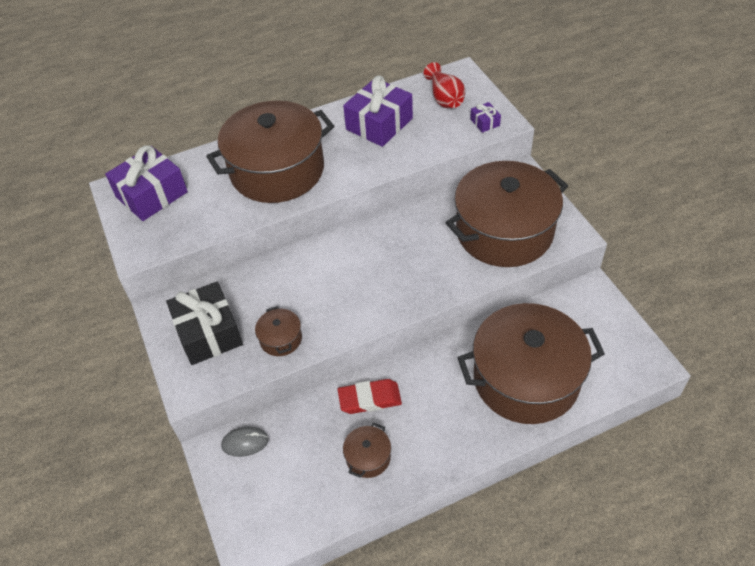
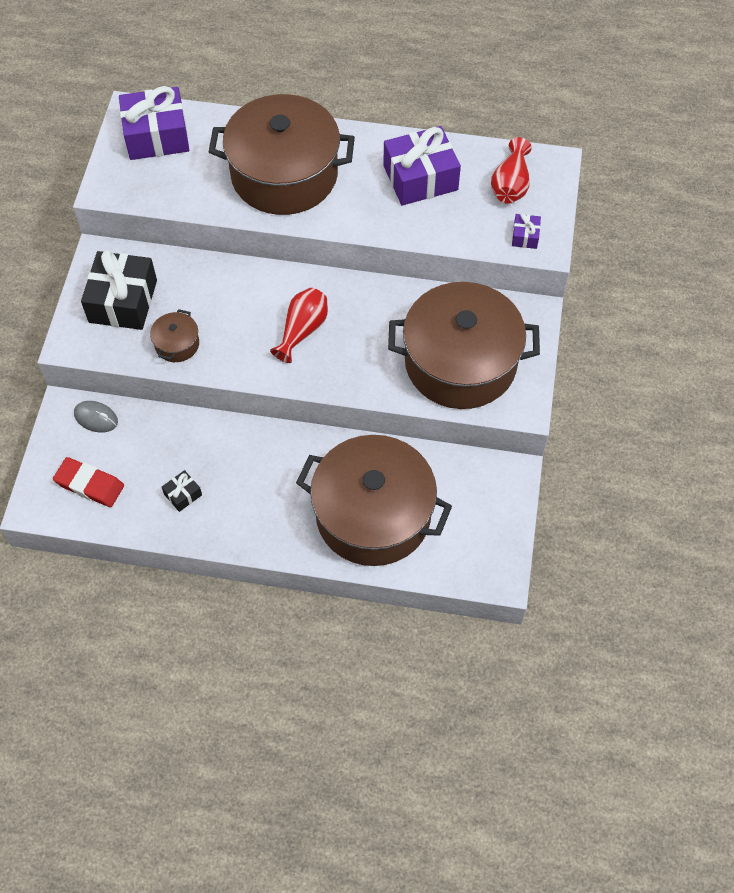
camera: 30 degrees right, 10 degrees up
red eraser [337,379,402,414] -> red eraser moved to [53,457,124,507]
brown pot [343,423,391,478] -> black gift [162,470,202,512]
none -> red vase [270,288,328,363]

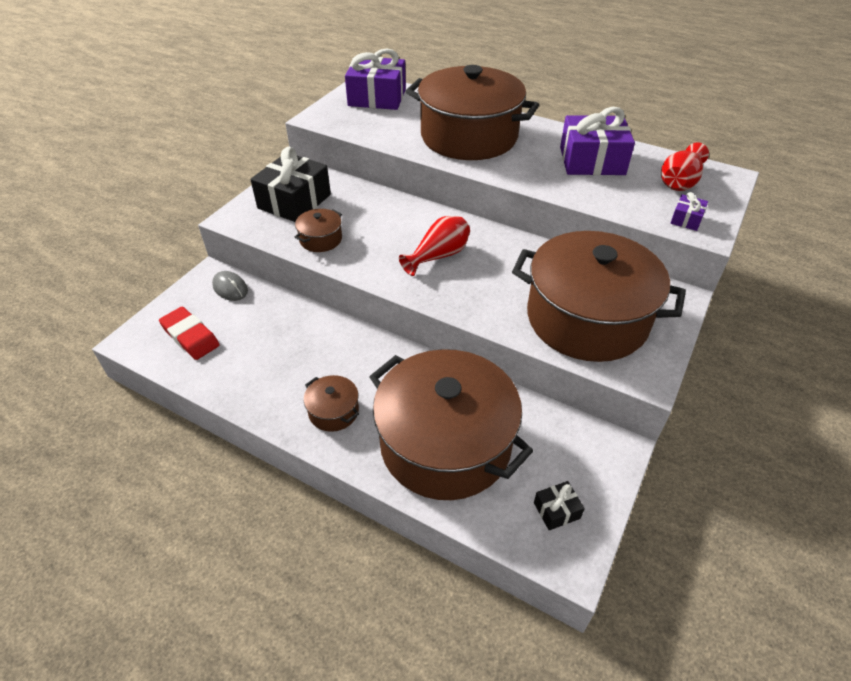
camera: 20 degrees right, 15 degrees down
black gift [162,470,202,512] -> black gift moved to [534,481,585,530]
none -> brown pot [304,375,359,432]

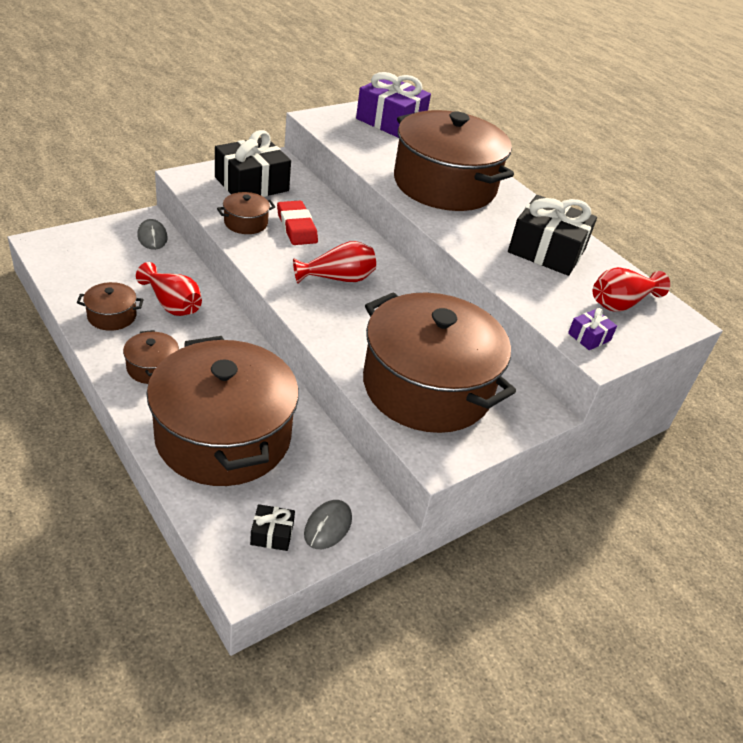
camera: 20 degrees right, 5 degrees down
red eraser [159,307,220,360] -> red eraser moved to [277,201,318,245]
purple gift [560,107,635,175] -> black gift [508,195,597,276]
none -> brown pot [77,282,144,331]
none -> red vase [136,262,202,316]
none -> grey mouse [304,500,352,549]

